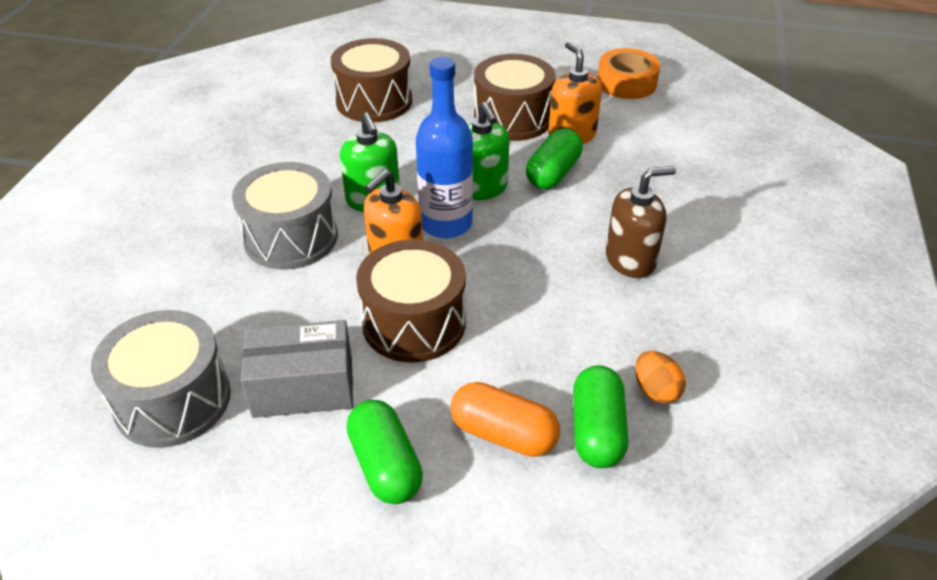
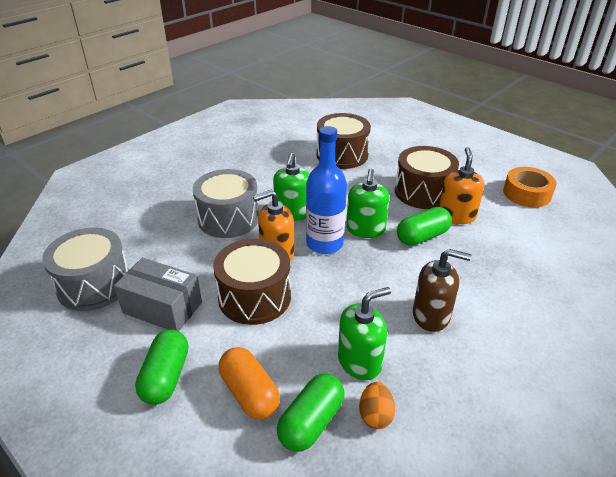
camera: 30 degrees right, 5 degrees down
none -> green soap dispenser [338,287,391,380]

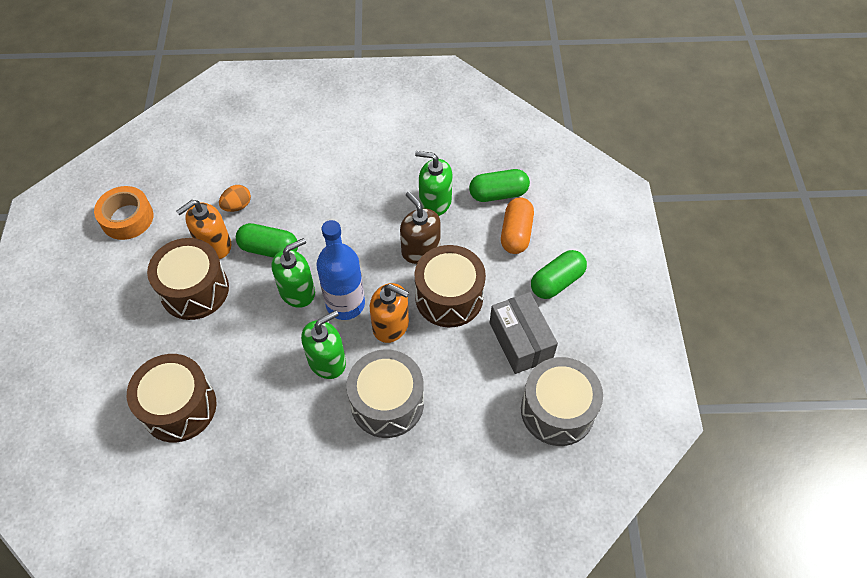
camera: 135 degrees left, 20 degrees up
orange egg [359,382,395,429] -> orange egg moved to [219,185,251,212]
brown soap dispenser [413,249,471,332] -> brown soap dispenser moved to [400,192,441,264]

